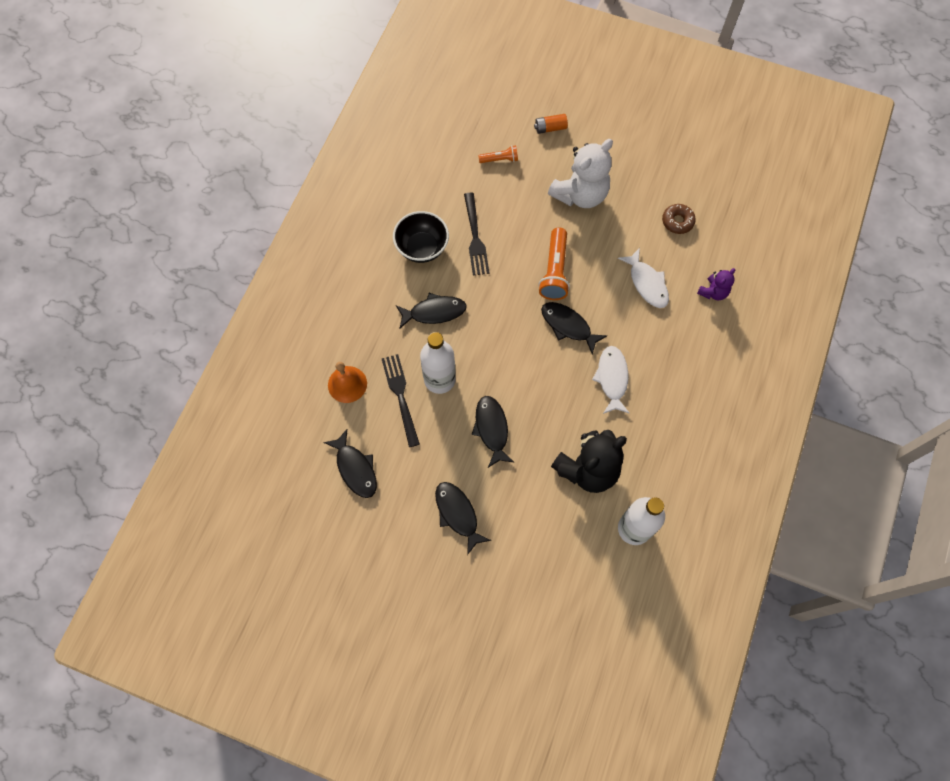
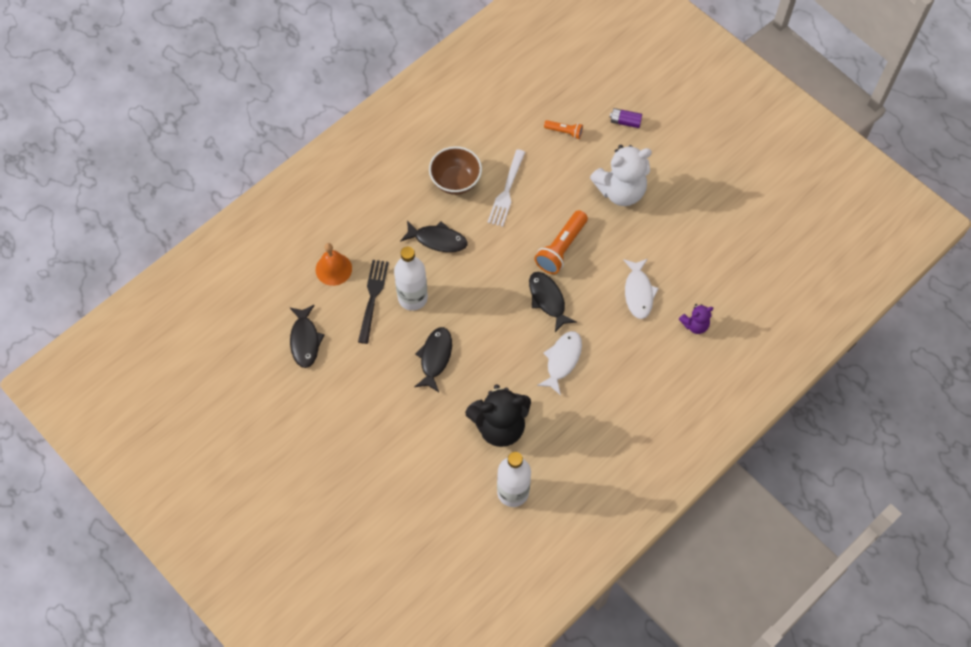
camera: 25 degrees right, 5 degrees down
black bowl [393,211,449,263] -> brown bowl [429,146,482,195]
black fish [435,482,492,555] -> none
black fork [464,193,489,276] -> white fork [488,149,525,227]
orange battery [534,114,568,134] -> purple battery [610,108,642,128]
brown donut [662,204,696,234] -> none

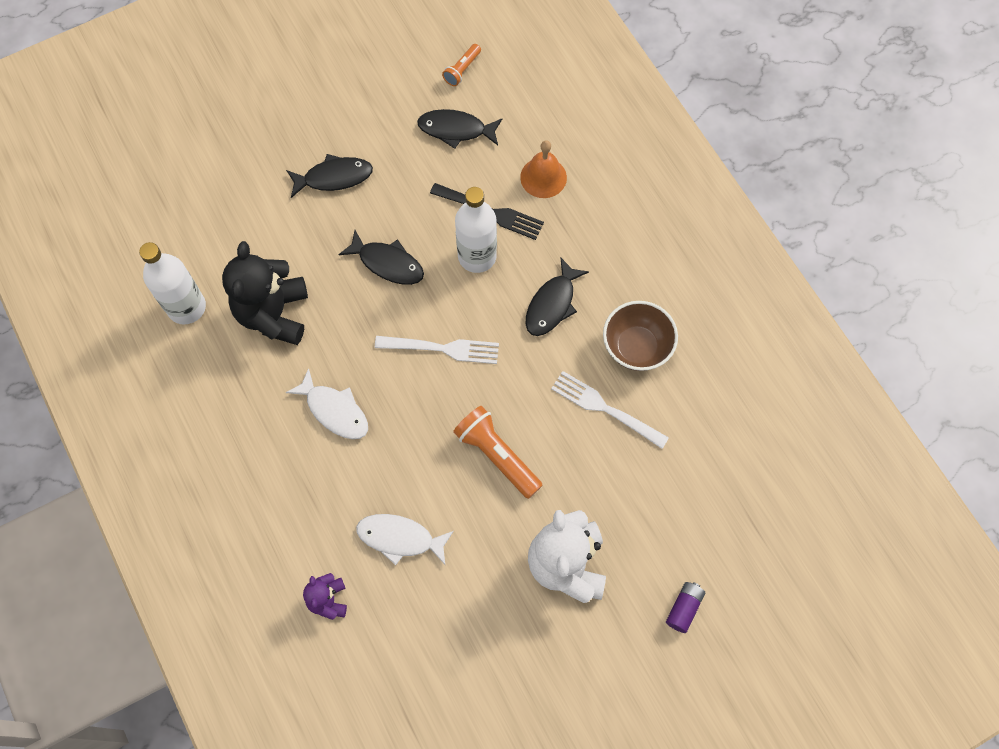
camera: 105 degrees right, 5 degrees up
black fish [529,272,577,332] -> black fish moved to [286,154,373,198]
orange flashlight [544,120,583,139] -> orange flashlight moved to [442,44,481,86]
none -> white fork [375,336,499,364]

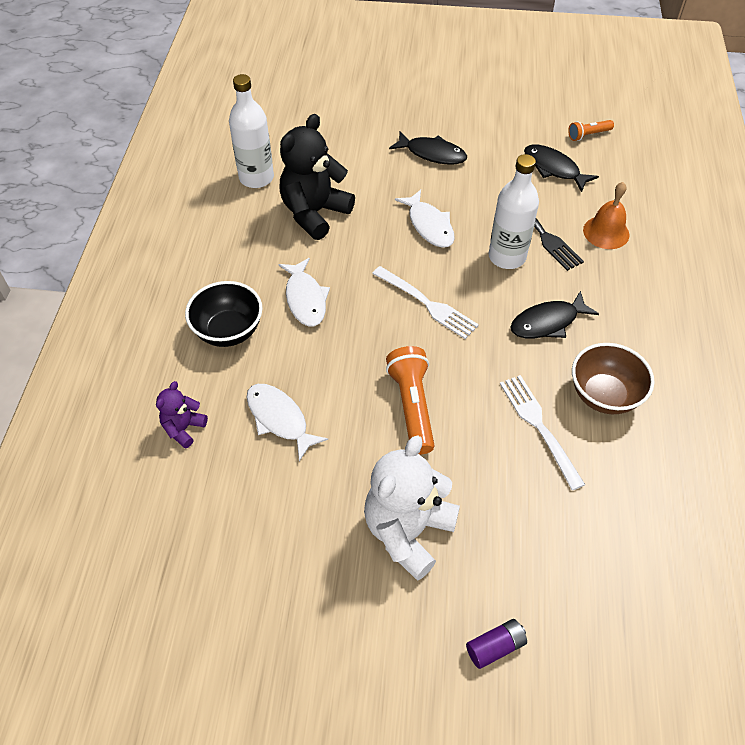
camera: 35 degrees right, 15 degrees down
black fish [338,230,424,285] -> white fish [395,190,455,248]
none -> black bowl [185,281,263,347]

